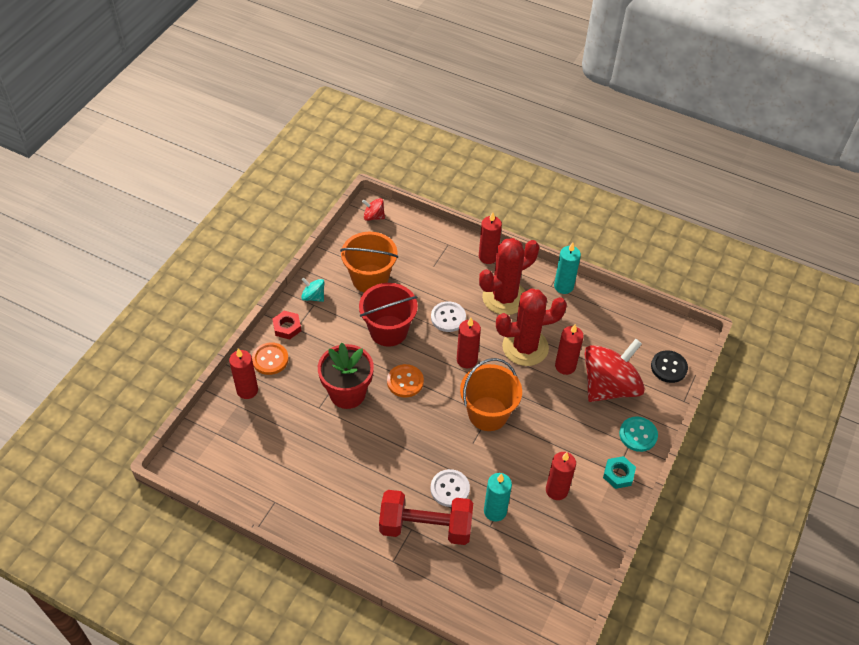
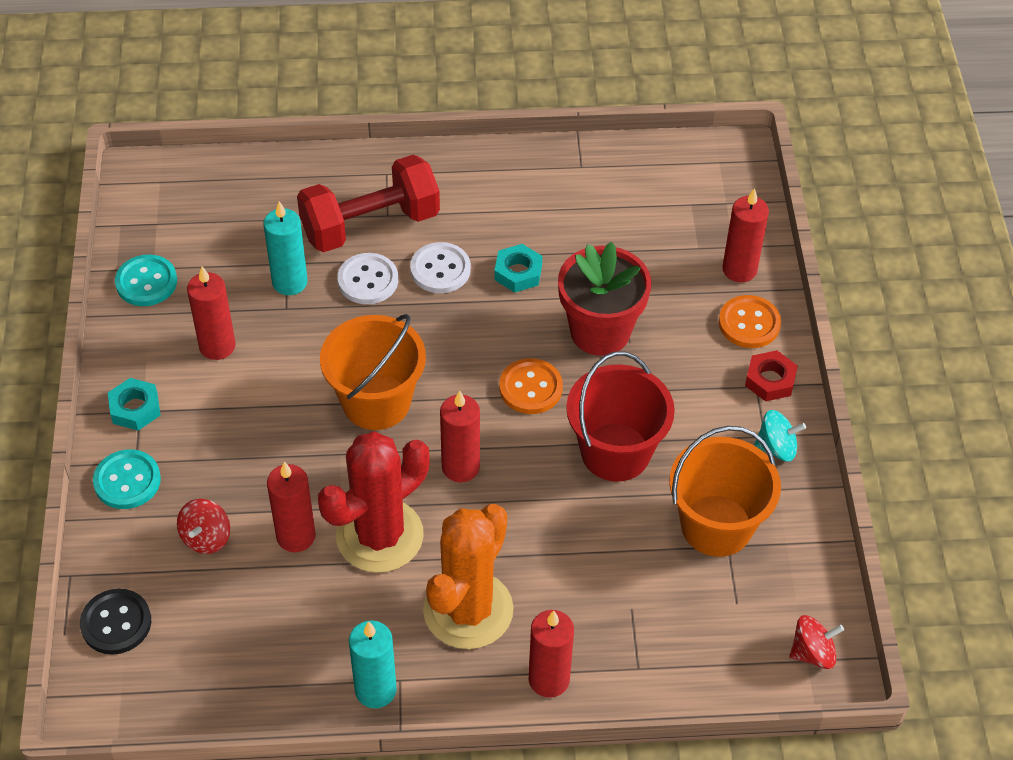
camera: 150 degrees right, 0 degrees up
white button [431,301,466,332] -> white button moved to [410,242,471,293]
red cactus [479,238,539,315] -> orange cactus [423,504,514,649]
red spinning top [584,339,645,402] -> red spinning top [177,499,230,554], size x0.43
none -> turquoise button [115,255,177,306]
none -> turquoise nut [494,244,542,293]

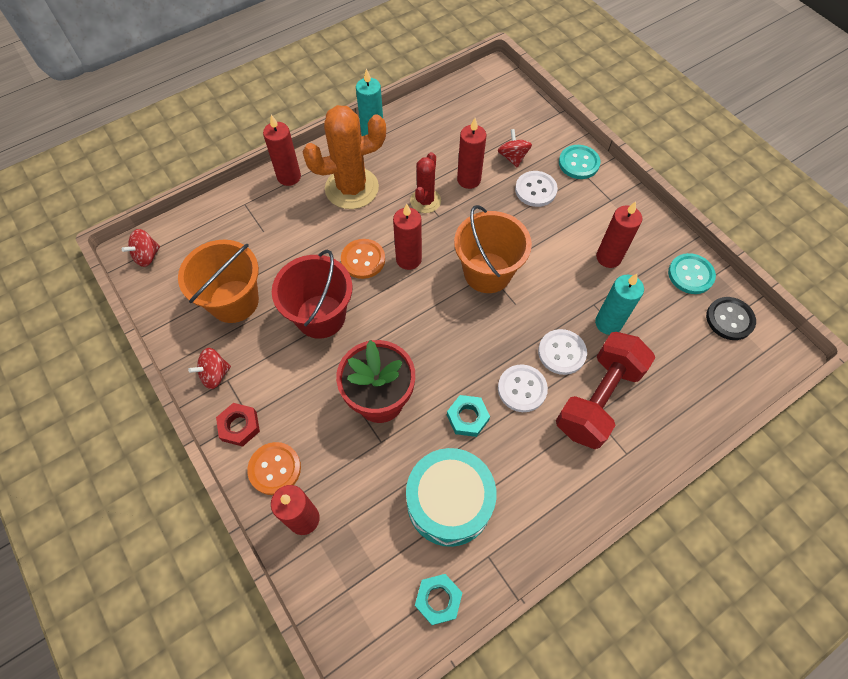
camera: 150 degrees right, 10 degrees up
black button [80,589,151,655] -> black button moved to [706,297,756,340]
turquoise nut [108,378,161,431] -> turquoise nut moved to [415,574,463,625]
red cactus [318,431,430,573] -> red cactus [410,152,441,213], size x0.57
orange cactus [423,504,514,649] -> orange cactus turned 75 degrees clockwise [303,105,386,209]
orange button [499,358,563,414] -> orange button moved to [341,239,385,279]
turquoise spinning top [754,410,806,462] -> red spinning top [188,348,231,389]
none -> turquoise drum [406,448,496,547]
none -> white button [515,171,558,207]

